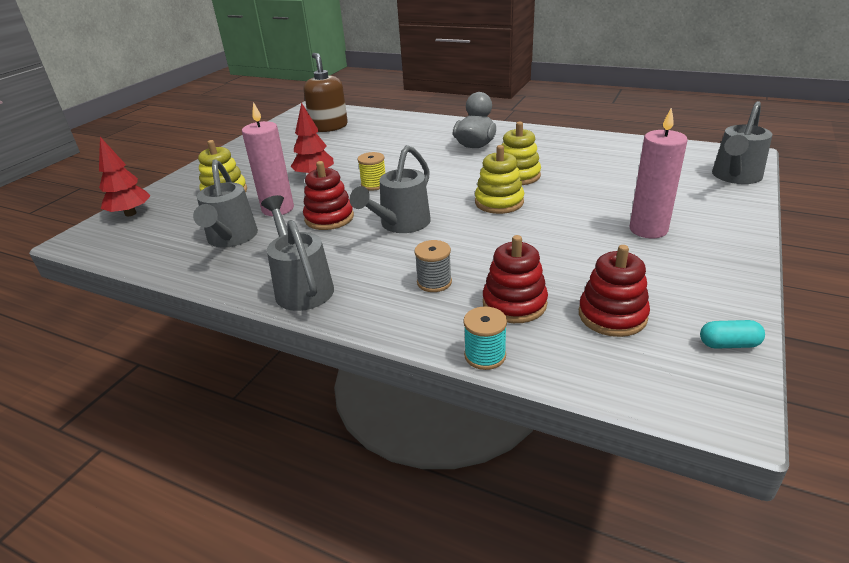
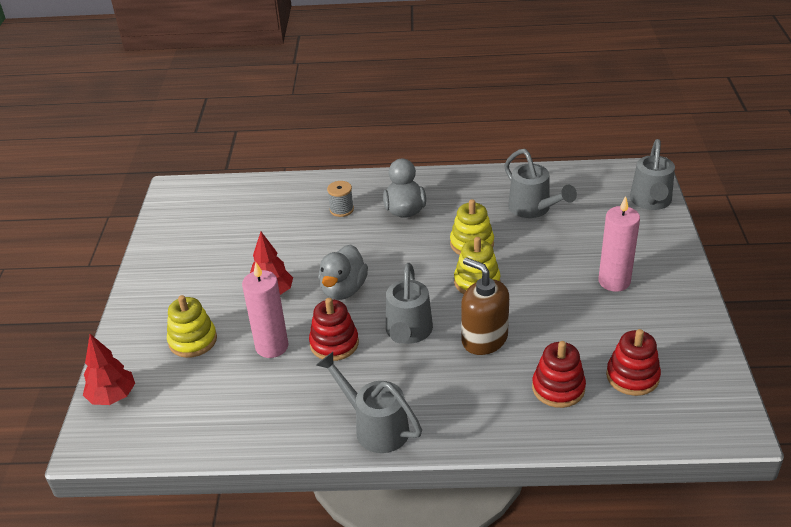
camera: 25 degrees left, 5 degrees up
grey watering can [193,159,258,248] -> grey watering can moved to [504,149,577,218]
brown soap dispenser [304,53,348,132] -> brown soap dispenser moved to [461,257,509,355]
yellow spool [357,152,385,191] -> grey duck [318,245,368,300]
grey spool [414,240,452,292] -> grey spool moved to [327,181,354,217]
turquoise spool [463,307,507,370] -> none
turquoise capsule [700,320,765,349] -> none

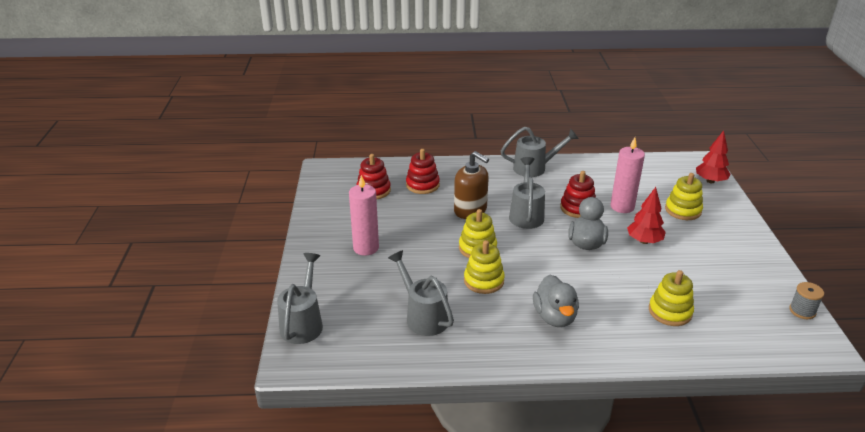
camera: 175 degrees right, 5 degrees down
grey watering can [317,352,422,453] -> grey watering can turned 45 degrees counterclockwise [501,127,579,177]
grey spool [327,181,354,217] -> grey spool moved to [789,282,824,319]
none -> yellow stacking toy [649,270,694,326]

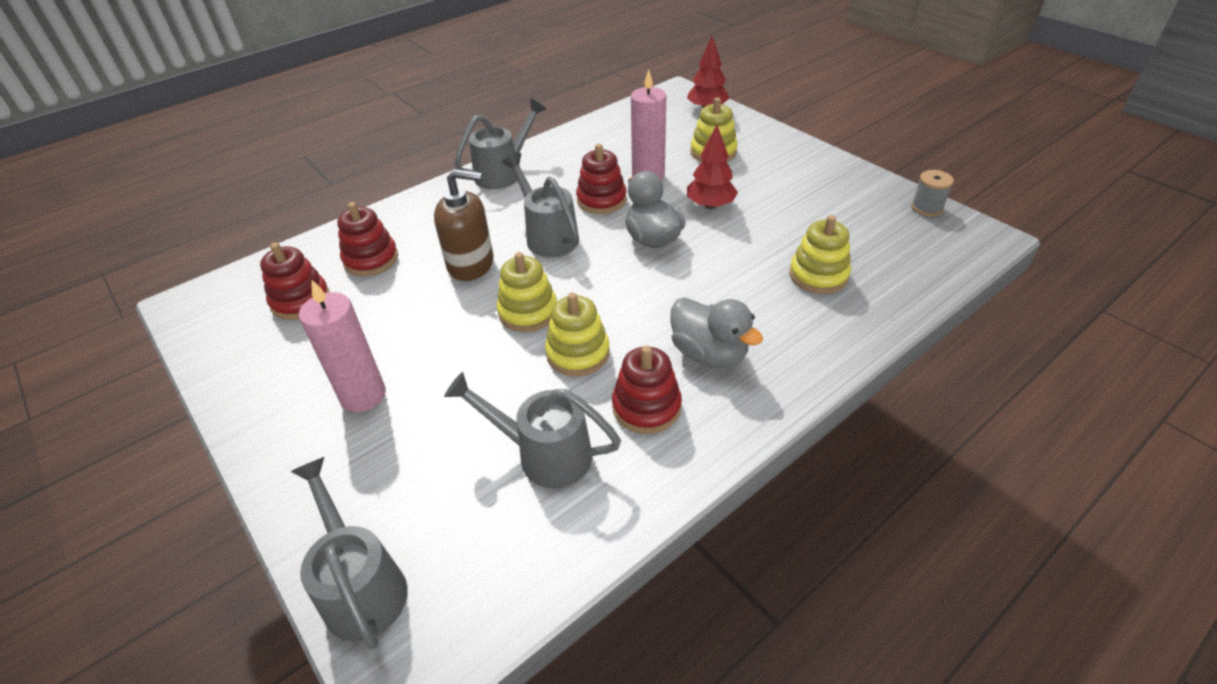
camera: 35 degrees left, 10 degrees up
none -> red stacking toy [612,346,682,434]

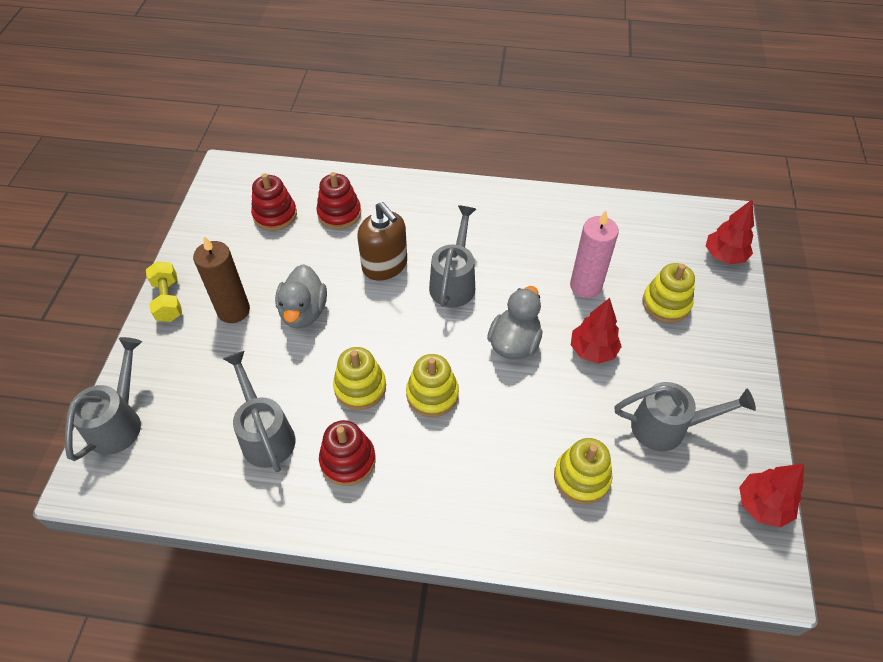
camera: 45 degrees right, 10 degrees up
pink candle [299,280,386,412] -> brown candle [193,236,250,323]
grey watering can [454,98,547,189] -> grey watering can moved to [615,382,756,451]
yellow stacking toy [497,252,557,332] -> yellow stacking toy moved to [406,354,459,417]
red stacking toy [576,144,627,214] -> none
grey duck [670,298,763,368] -> grey duck moved to [275,264,327,329]
grey spool [911,170,954,216] -> red tree [739,464,804,528]
none -> yellow dumbbell [146,261,182,322]

